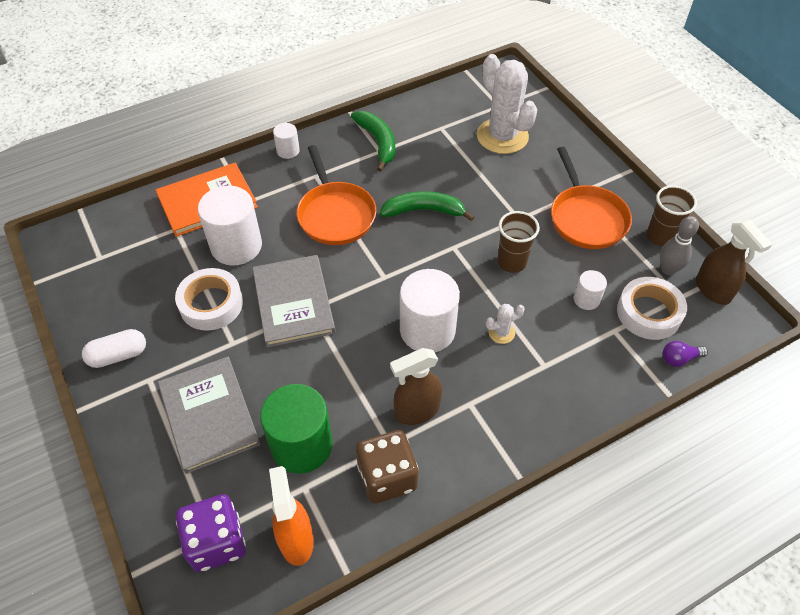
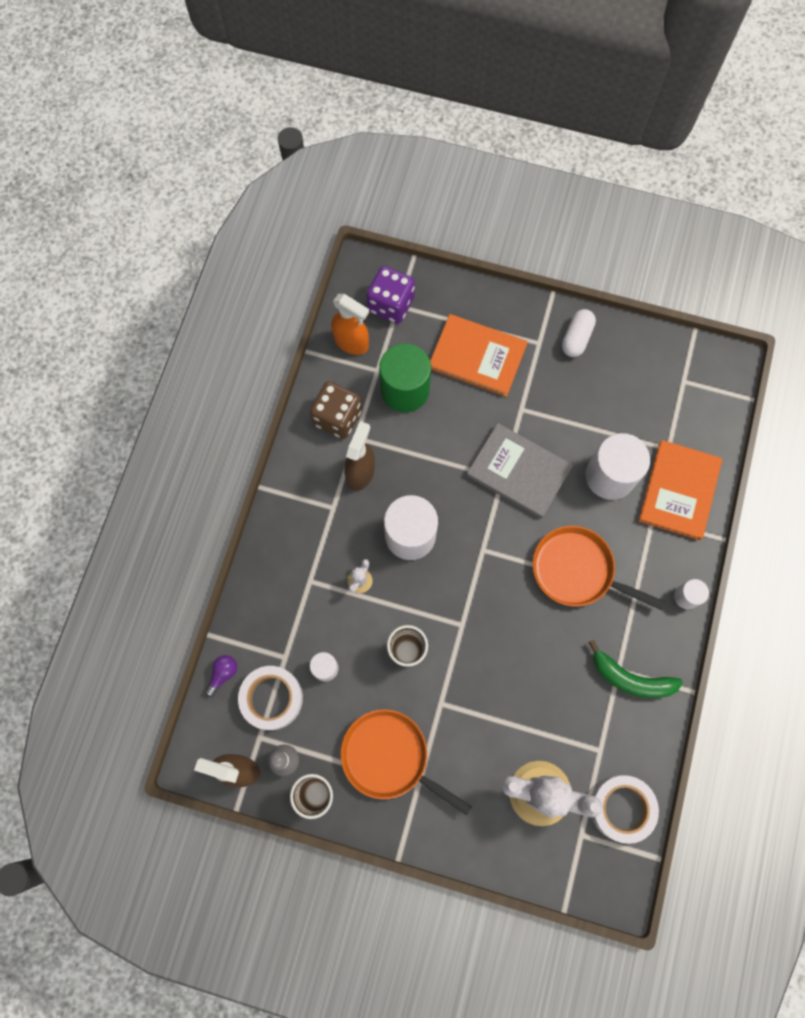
camera: 135 degrees right, 20 degrees up
grey book [158,357,261,474] -> orange book [430,314,528,397]
white tape [175,268,243,331] -> white tape moved to [592,775,659,844]
green banana [380,191,474,221] -> none

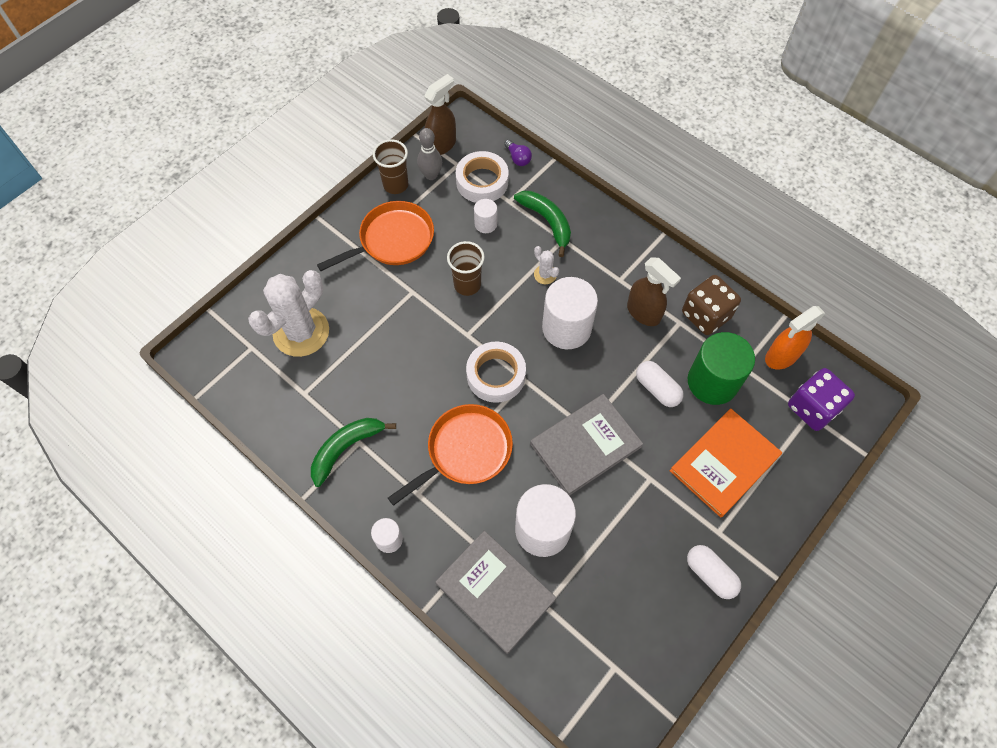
camera: 115 degrees right, 10 degrees down
white tape [592,775,659,844] -> white tape moved to [466,341,526,403]
orange book [639,440,722,540] -> grey book [435,531,556,654]
none -> green banana [514,191,571,257]
none -> white capsule [636,361,684,407]

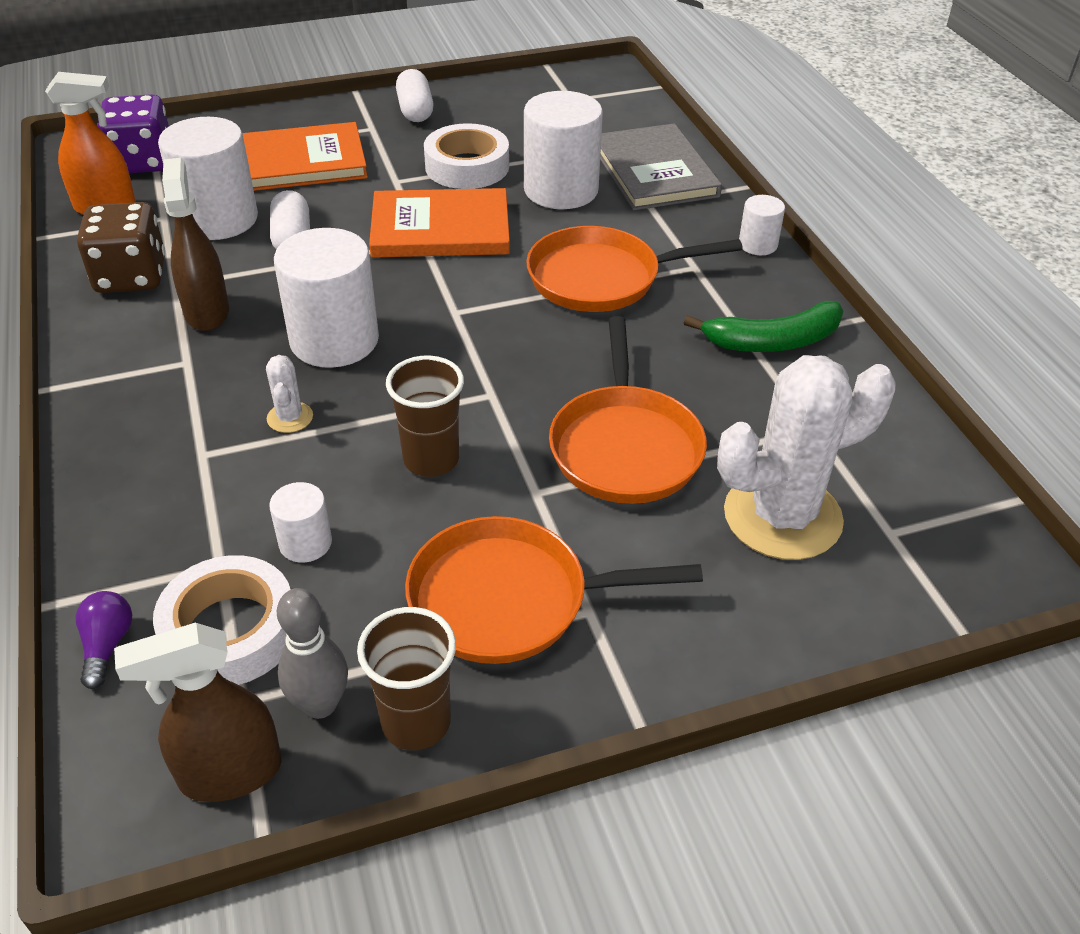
camera: 150 degrees left, 20 degrees down
white tape [466,341,526,403] -> white tape moved to [424,123,509,189]
green banana [514,191,571,257] -> none
grey book [530,394,643,496] -> orange book [369,188,510,258]
green cylinder [688,332,755,405] -> white cylinder [158,117,258,240]
none -> orange pan [549,316,707,504]

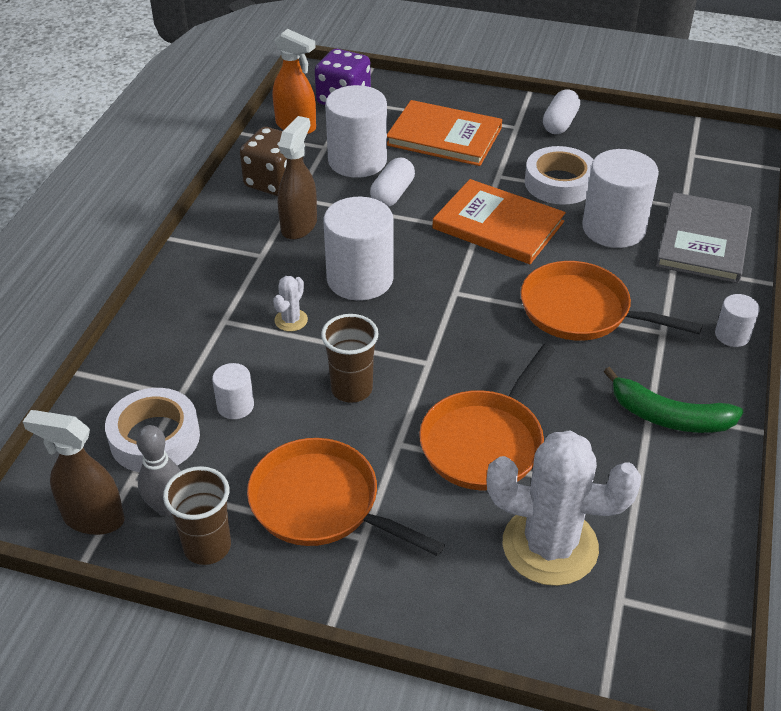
camera: 35 degrees right, 0 degrees up
purple light bulb [76,591,132,689] -> none

